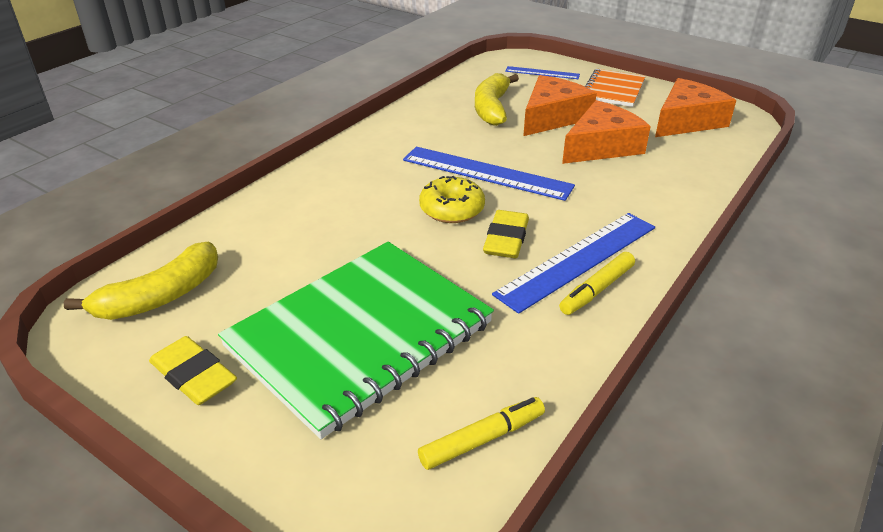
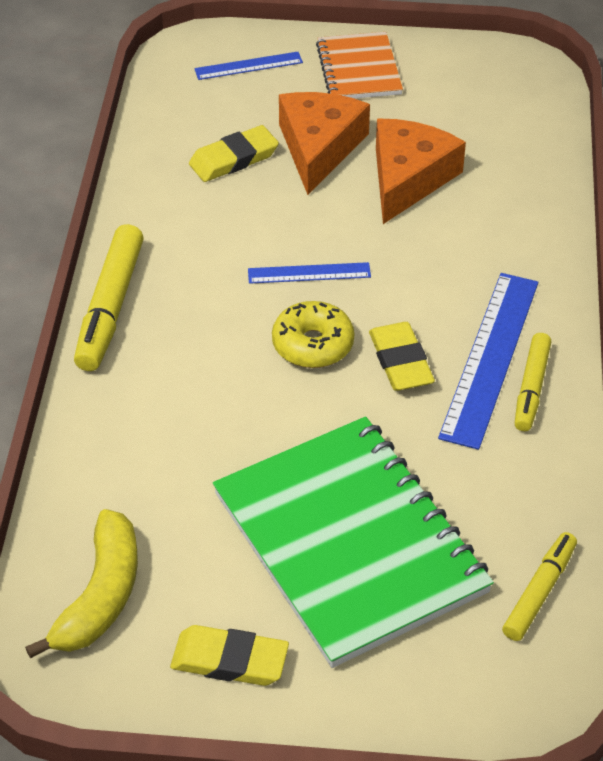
camera: 30 degrees left, 10 degrees up
green notebook [218,242,494,439] -> green notebook turned 45 degrees counterclockwise [213,416,494,668]
blue ruler [403,147,575,201] -> blue ruler [248,262,371,284], size x0.54
yellow banana [475,73,519,126] -> yellow eraser [189,125,279,182]
orange cheese [655,78,736,137] -> none
none -> yellow marker [74,224,144,371]

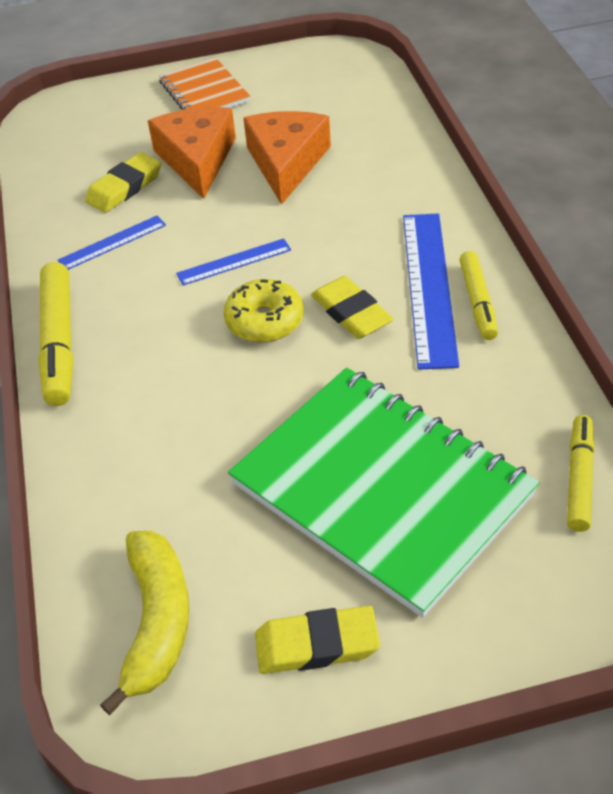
camera: 15 degrees left, 0 degrees up
blue ruler [194,52,303,80] -> blue ruler moved to [58,216,166,270]

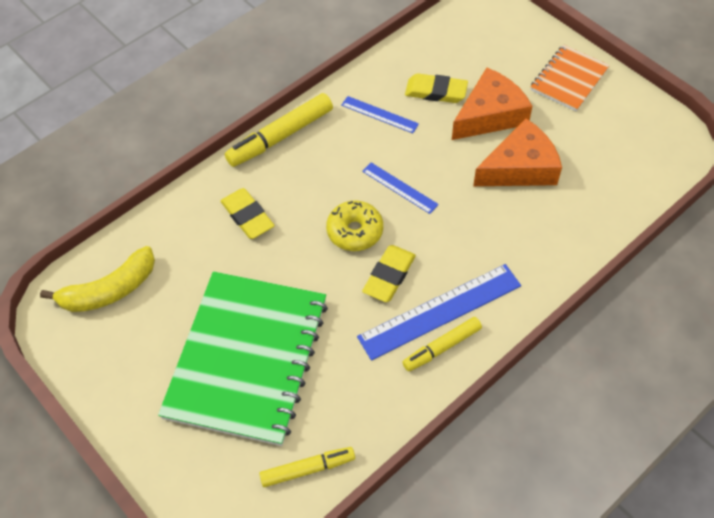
camera: 60 degrees right, 10 degrees up
yellow eraser [255,606,380,674] -> yellow eraser moved to [221,188,275,239]

